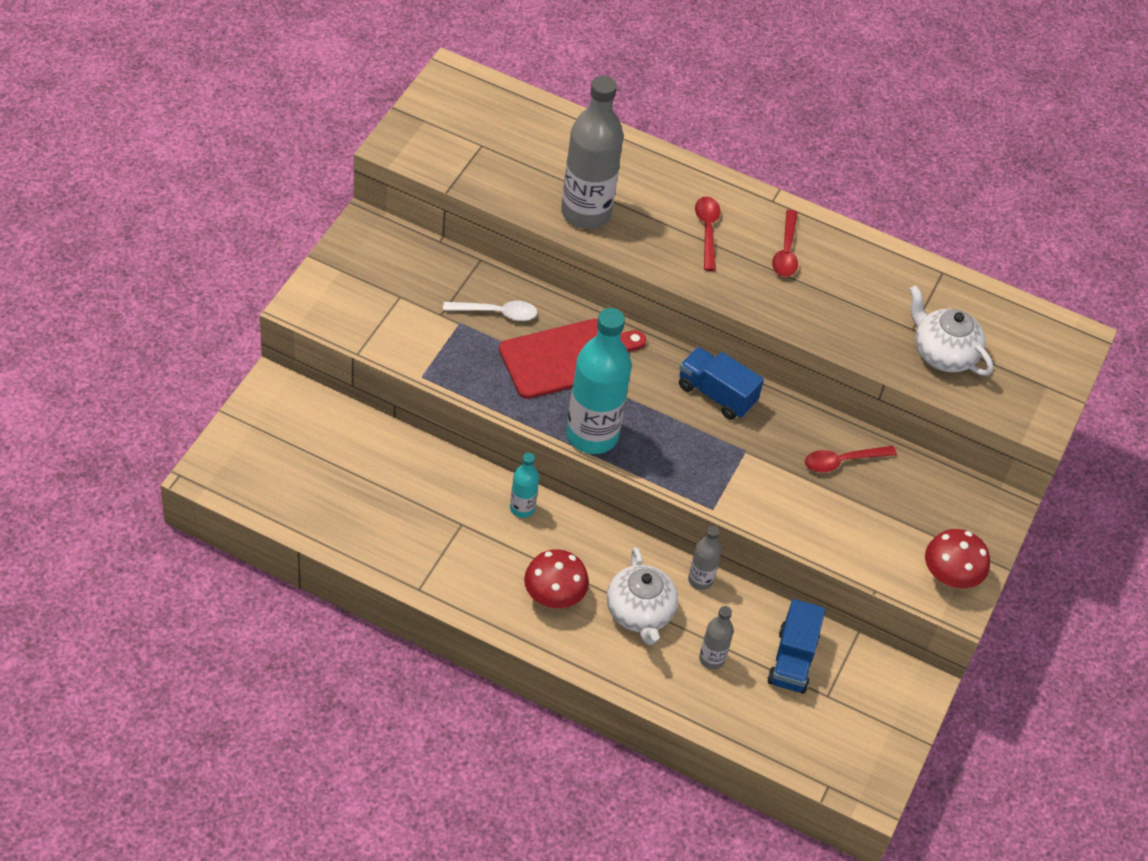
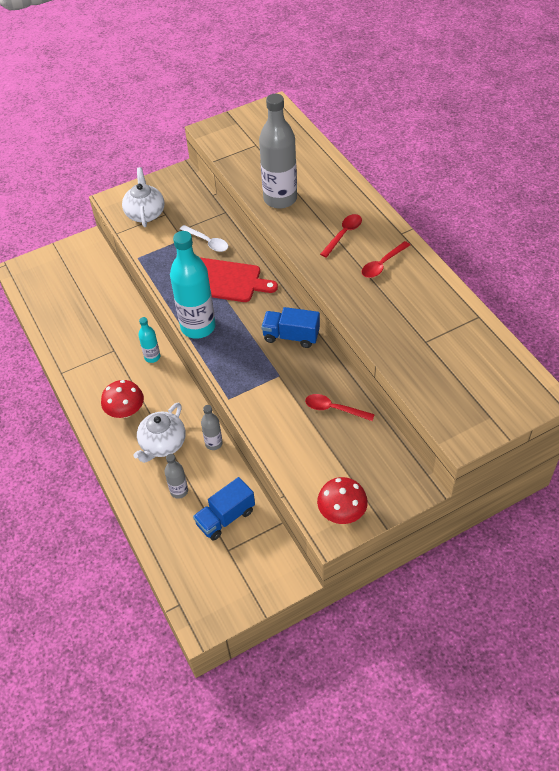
camera: 45 degrees right, 0 degrees up
blue truck [679,347,764,420] -> blue truck turned 60 degrees counterclockwise [261,307,320,348]
white teapot [909,285,993,376] -> white teapot moved to [122,167,164,227]

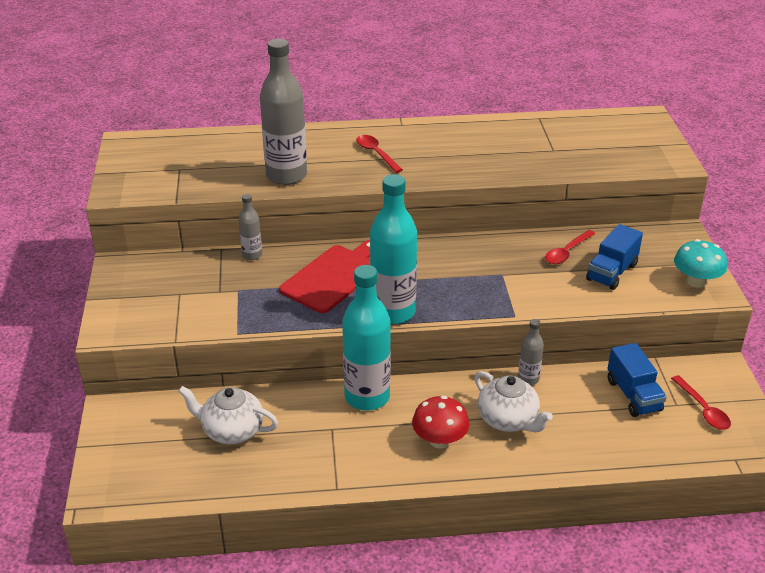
camera: 70 degrees left, 15 degrees down
white teapot [122,167,164,227] -> white teapot moved to [178,386,278,444]
turquoise bottle [138,317,160,363] -> turquoise bottle [342,265,391,410], size x2.08
grey bottle [164,454,188,499] -> grey bottle moved to [239,194,262,260]
white spoon [180,225,228,252] -> none
blue truck [261,307,320,348] -> blue truck moved to [586,224,643,290]
red mushroom [317,477,368,524] -> turquoise mushroom [674,239,727,288]
red spoon [362,241,410,278] -> red spoon moved to [671,375,731,430]

